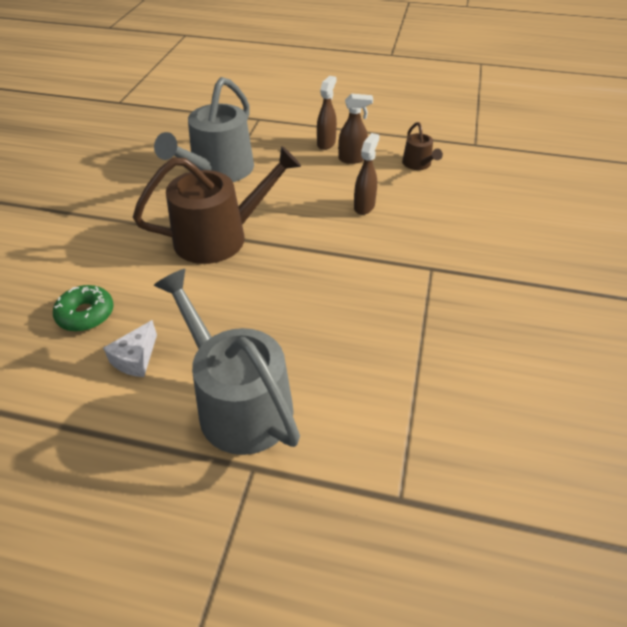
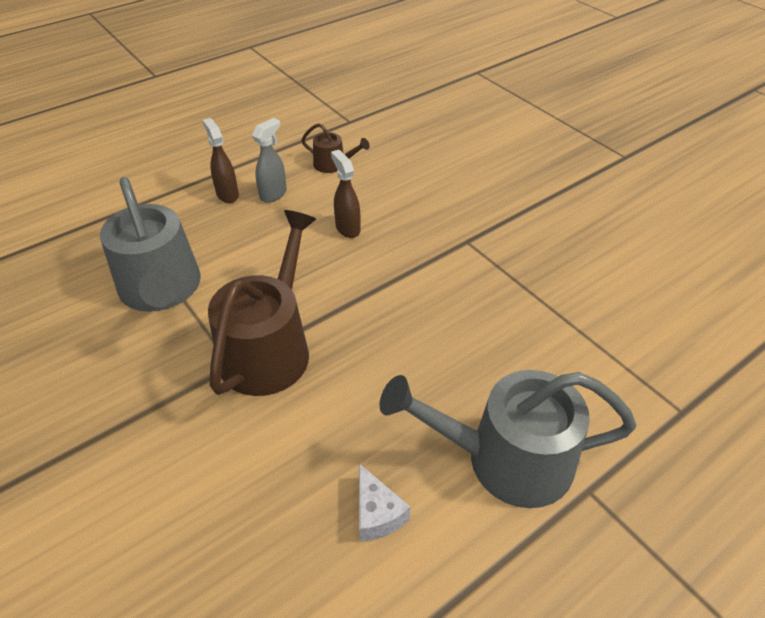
camera: 50 degrees left, 0 degrees up
green donut [53,285,114,332] -> none
brown spray bottle [338,94,373,164] -> grey spray bottle [252,118,287,203]

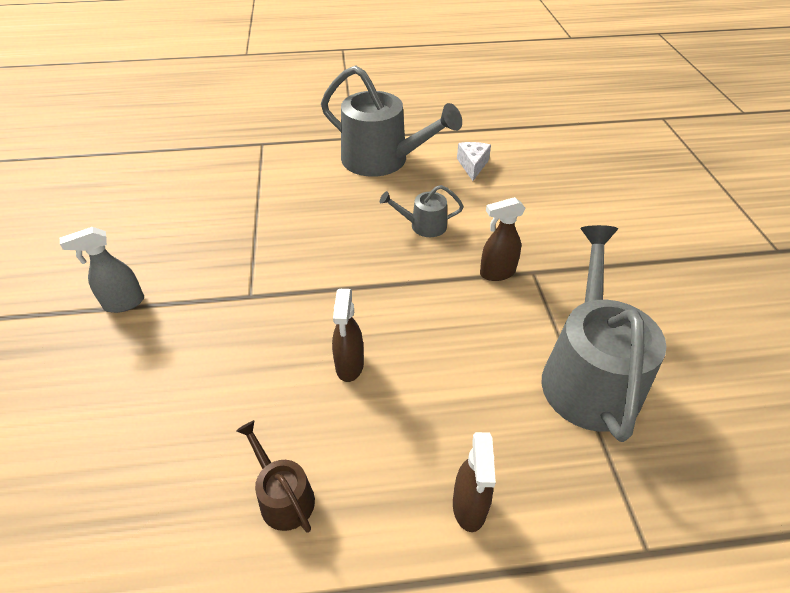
camera: 150 degrees left, 0 degrees up
brown watering can [208,210,316,396] -> brown spray bottle [480,197,526,281]
grey spray bottle [252,118,287,203] -> grey spray bottle moved to [60,227,144,313]
none -> grey watering can [380,185,464,237]

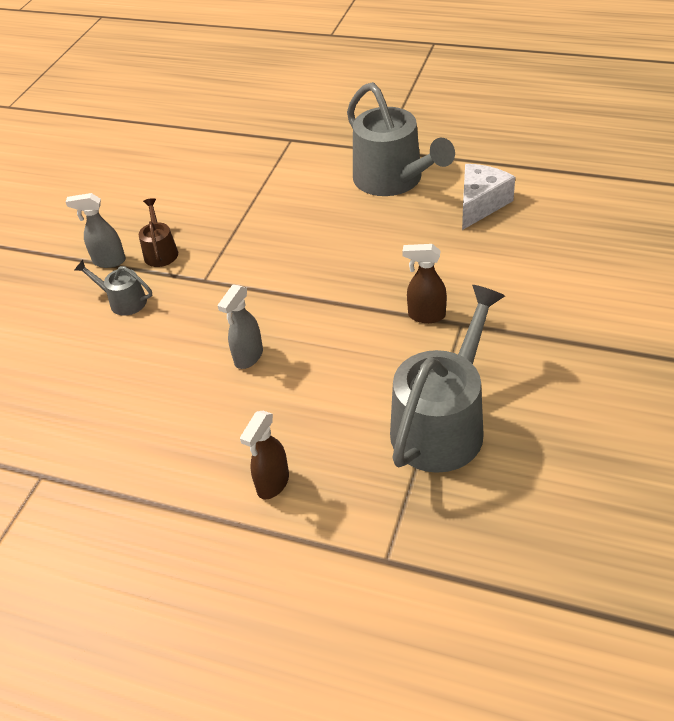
camera: 30 degrees right, 0 degrees up
brown watering can [236,420,315,533] -> brown watering can moved to [139,198,178,267]
brown spray bottle [332,289,364,382] -> grey spray bottle [217,284,263,369]
grey watering can [380,185,464,237] -> grey watering can moved to [75,260,152,316]
white cheese [457,142,491,181] -> white cheese [462,164,515,230], size x1.51

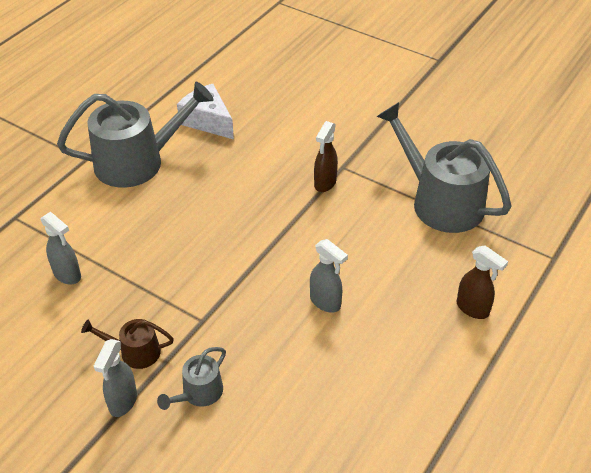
camera: 80 degrees left, 0 degrees up
none -> grey spray bottle [40,212,81,284]

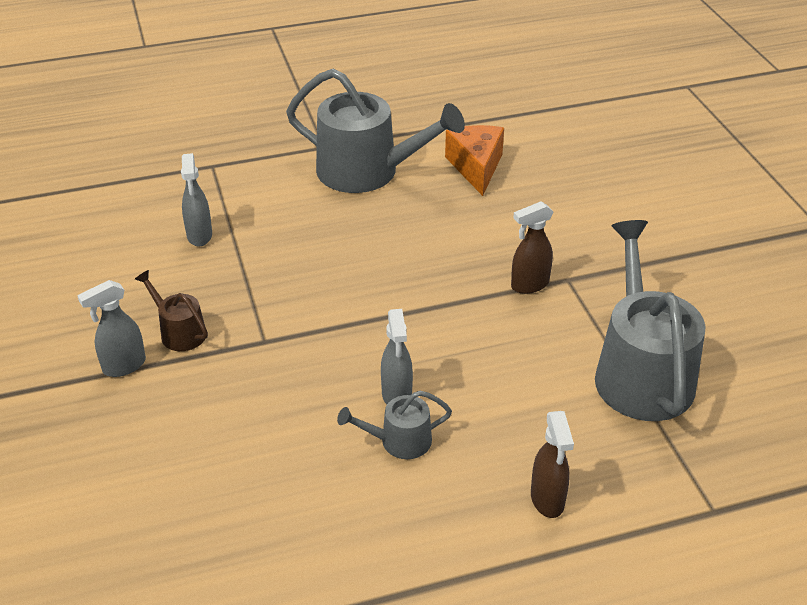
camera: 40 degrees right, 5 degrees down
grey watering can [157,347,226,410] -> grey watering can moved to [337,391,452,459]
white cheese [177,84,234,139] -> orange cheese [445,125,504,196]

